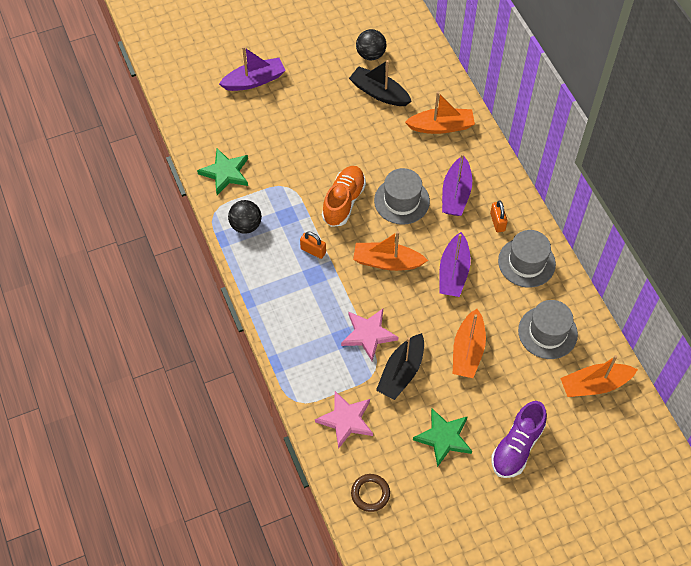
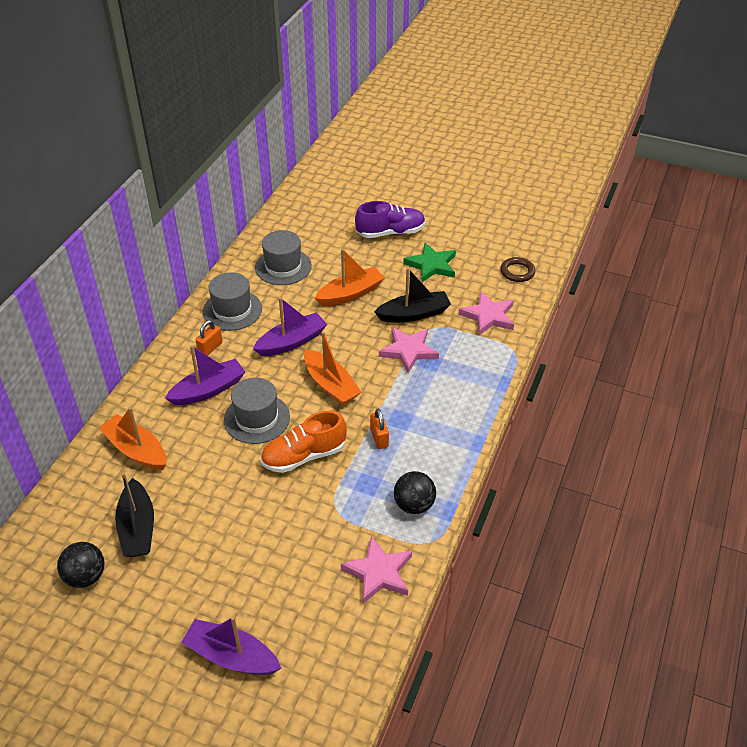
camera: 135 degrees left, 15 degrees down
green star [197,149,248,195] -> pink star [341,536,412,603]
orange boat [560,355,638,397] -> none

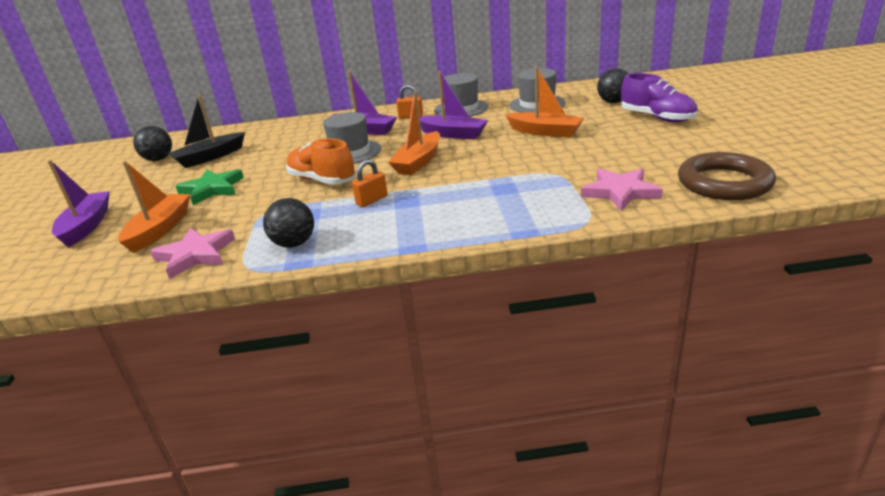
camera: 65 degrees right, 15 degrees down
orange boat [99,407,166,470] -> orange boat moved to [118,161,191,253]
black boat [374,268,451,322] -> none
pink star [379,327,439,373] -> none
green star [403,243,456,282] -> green star moved to [176,169,244,205]
brown ring [500,257,535,282] -> brown ring [678,152,776,200], size x1.81
none -> black ball [597,68,628,103]

